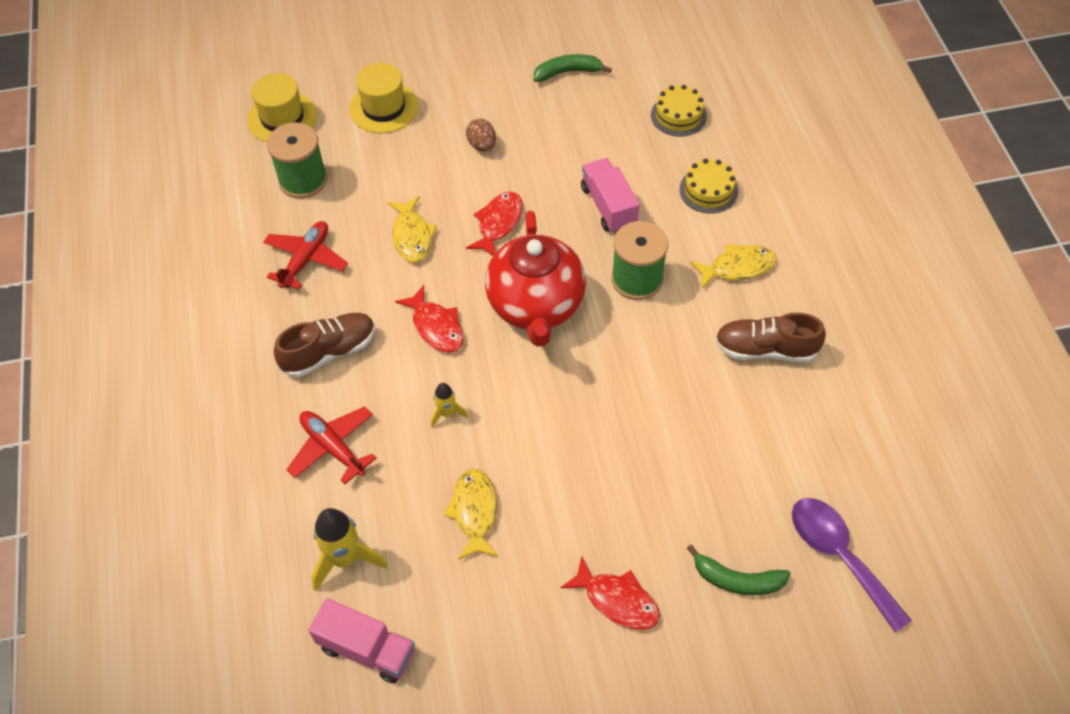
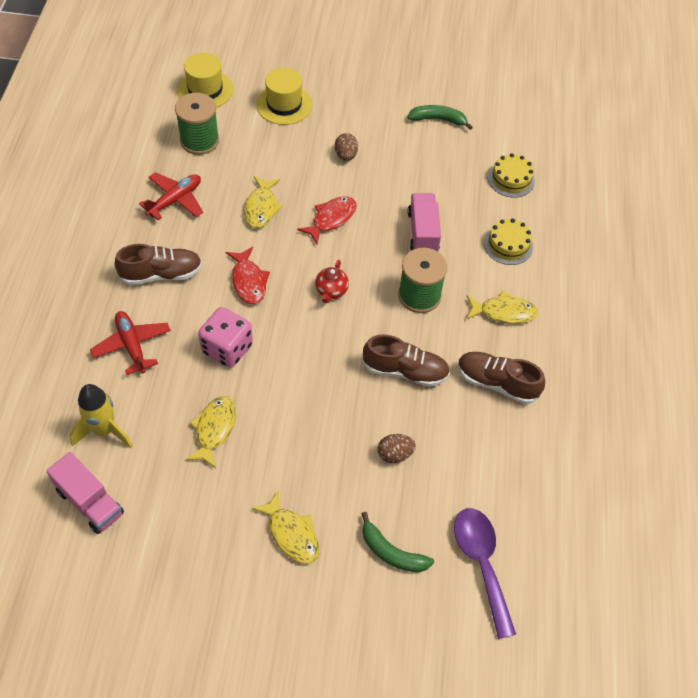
camera: 15 degrees right, 0 degrees up
yellow rocket [431,383,469,428] -> pink dice [198,307,253,368]
red teapot [485,211,586,347] -> red teapot [315,260,349,303], size x0.41
red fish [560,556,660,630] -> yellow fish [252,490,319,564]
none -> brown shoe [362,334,450,387]
none -> brown egg [378,434,416,463]

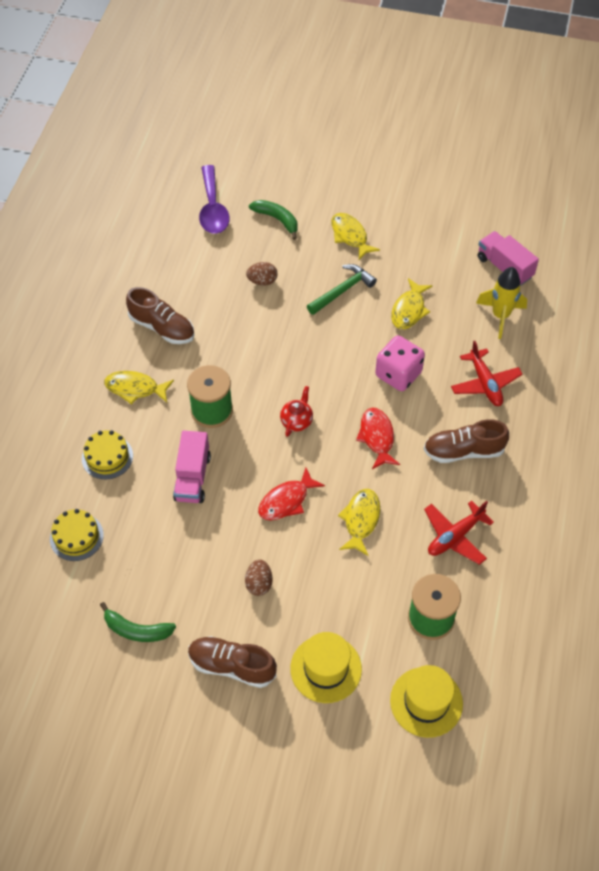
camera: 170 degrees left, 0 degrees up
brown shoe [362,334,450,387] -> brown shoe moved to [188,636,277,688]
none -> green hammer [307,264,377,315]

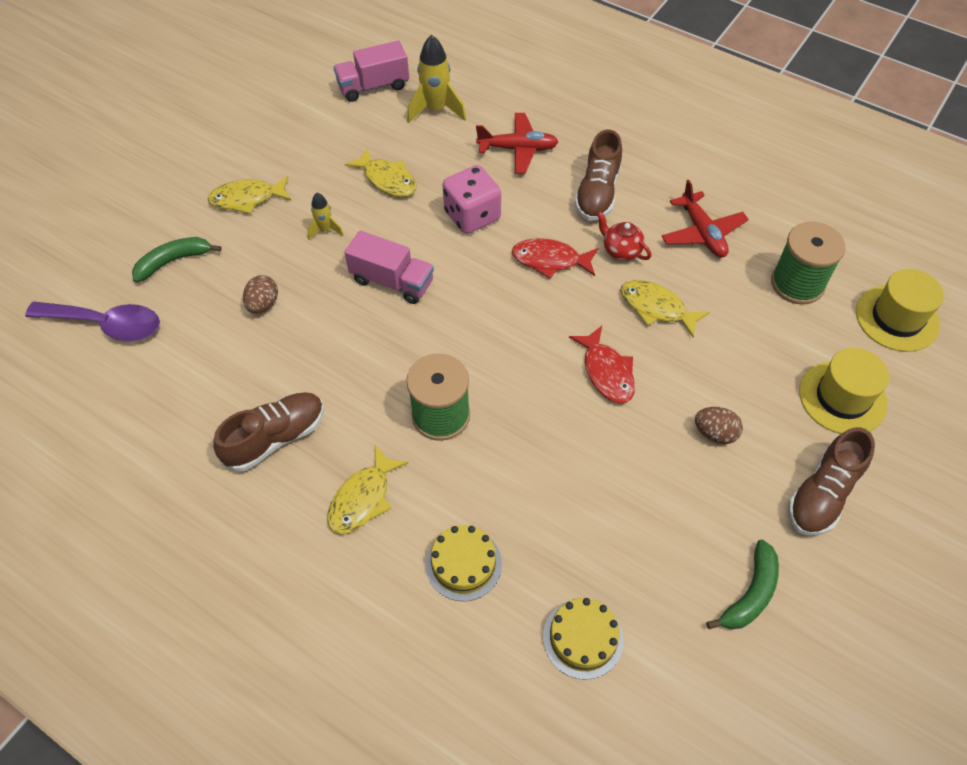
camera: 70 degrees left, 0 degrees up
pink truck [173,430,211,503] -> pink truck moved to [345,230,434,304]
red teapot [280,386,313,437] -> red teapot moved to [597,211,651,261]
green hammer [307,264,377,315] -> yellow rocket [307,193,344,240]

